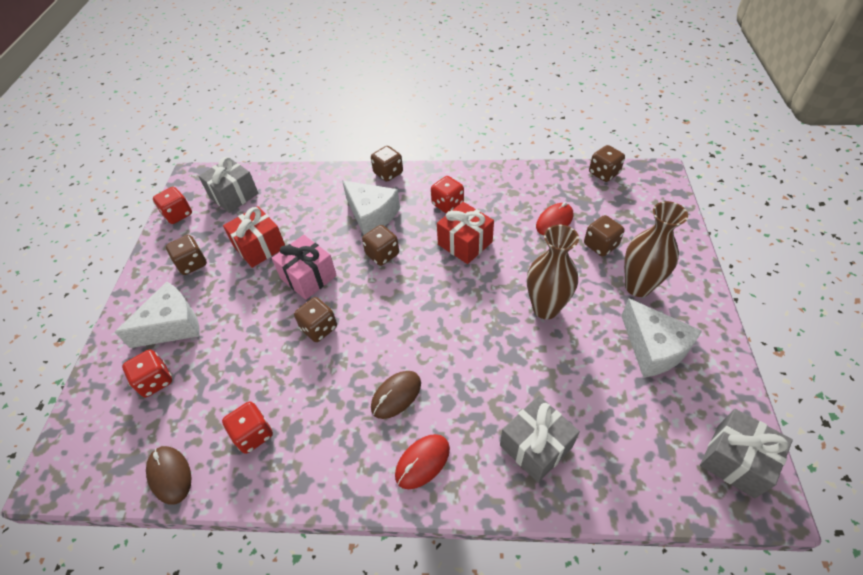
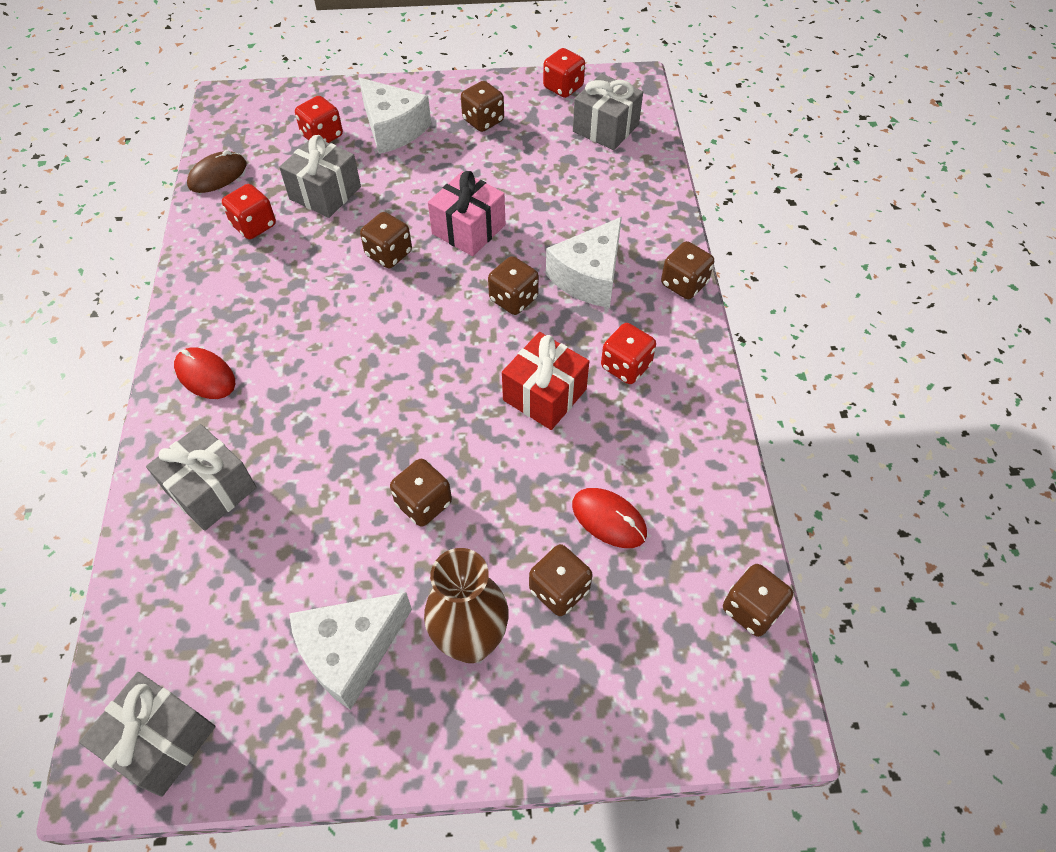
camera: 80 degrees right, 5 degrees up
red gift [223,206,285,268] -> none
brown mouse [371,371,421,419] -> none
brown vase [527,225,579,319] -> brown dice [390,459,452,527]
none -> grey gift [279,135,361,218]

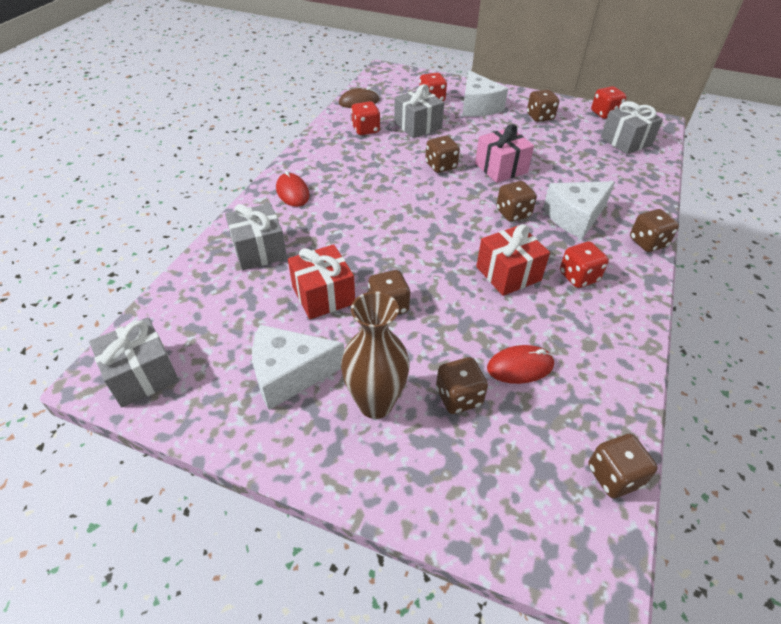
camera: 25 degrees right, 10 degrees down
red mouse [572,488,647,548] -> red mouse turned 75 degrees counterclockwise [487,345,554,384]
none -> red gift [288,244,355,319]

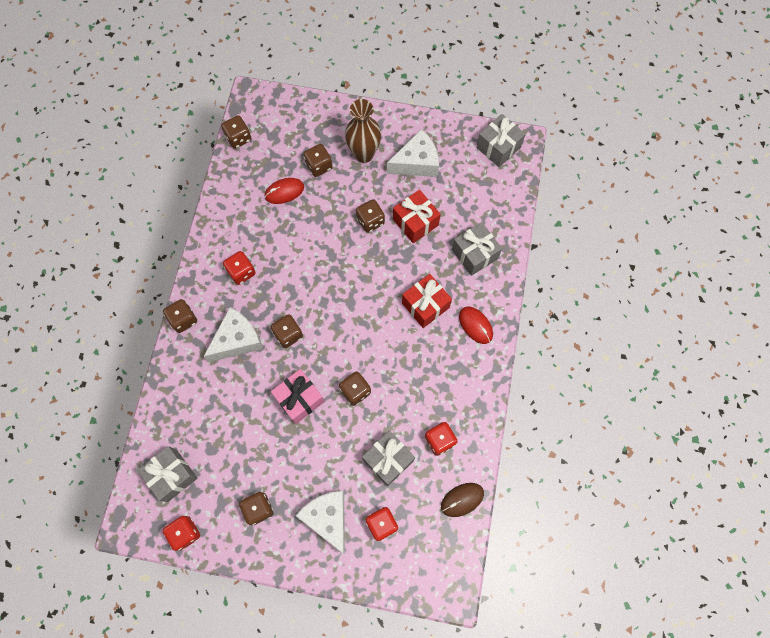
camera: 170 degrees right, 25 degrees up
red gift [476,224,550,296] -> red gift moved to [402,274,452,328]

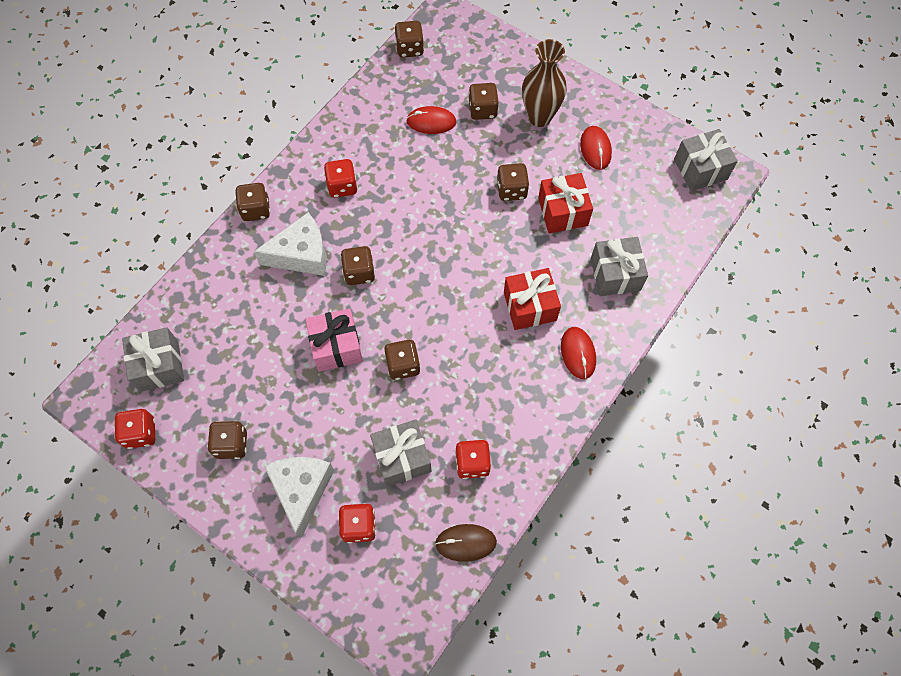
camera: 25 degrees right, 5 degrees down
white cheese [387,129,439,177] -> red mouse [580,126,612,170]

